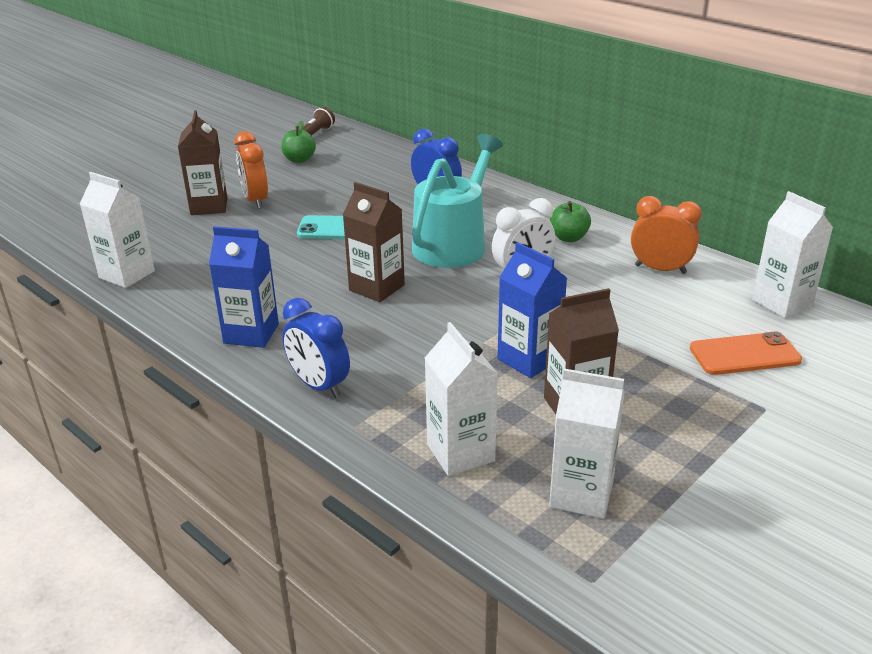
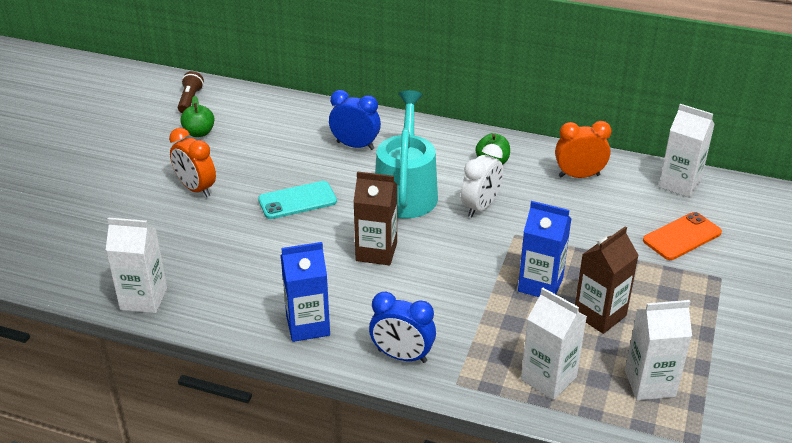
camera: 25 degrees left, 5 degrees up
brown carton [178,110,227,215] -> none

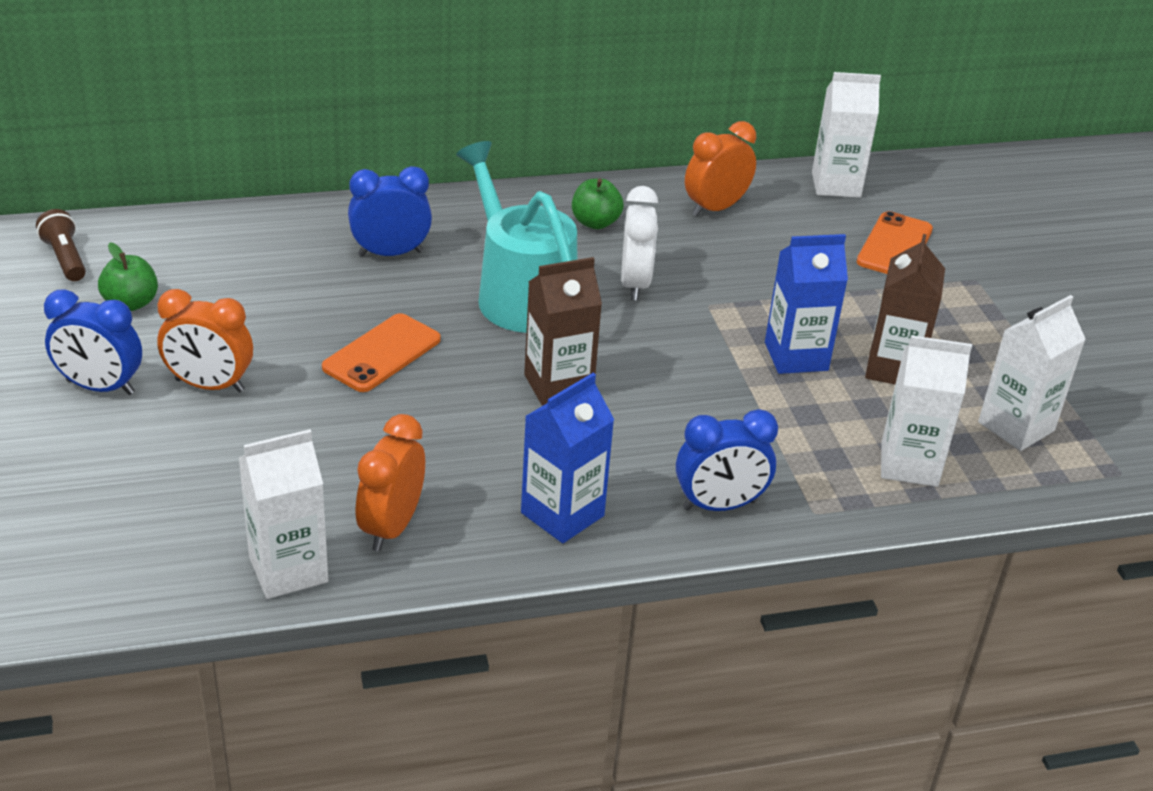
camera: 35 degrees left, 0 degrees up
turquoise phone [258,181,337,219] -> orange phone [322,313,441,392]
none -> blue clock [44,289,142,395]
none -> orange clock [356,414,425,551]

